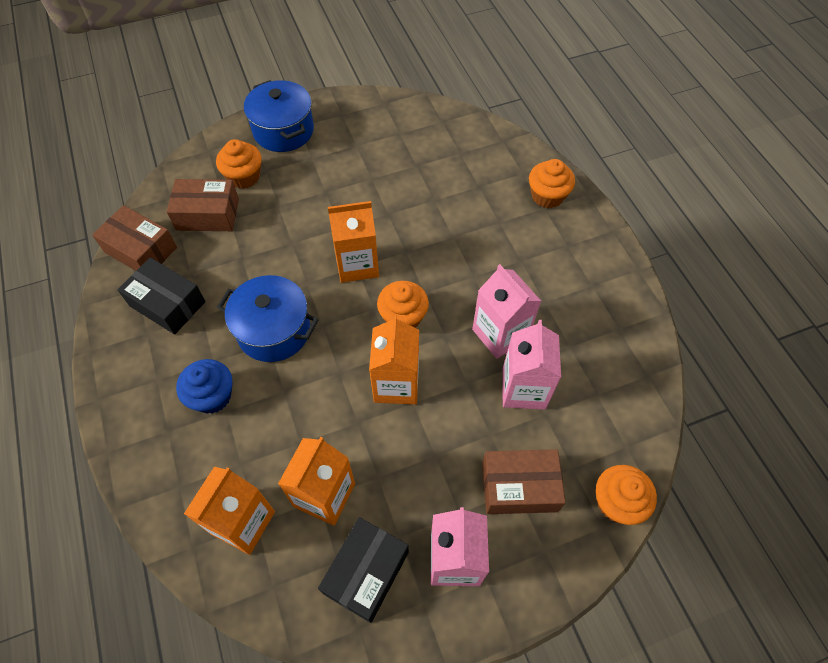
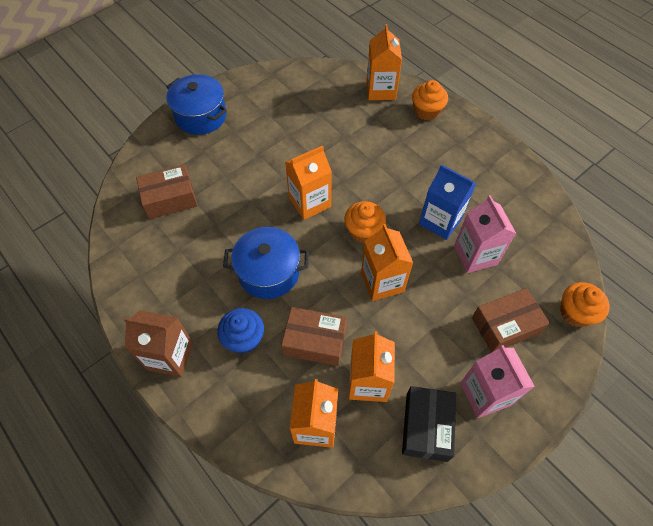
camera: 20 degrees left, 0 degrees up
brown box [92,205,177,271] -> brown box moved to [281,307,347,366]
black box [118,257,206,335] -> none
orange cupcake [216,139,262,189] -> none
pink carton [472,264,541,359] -> blue carton [419,164,476,240]
none -> brown carton [124,310,193,377]
none -> orange carton [367,24,402,100]

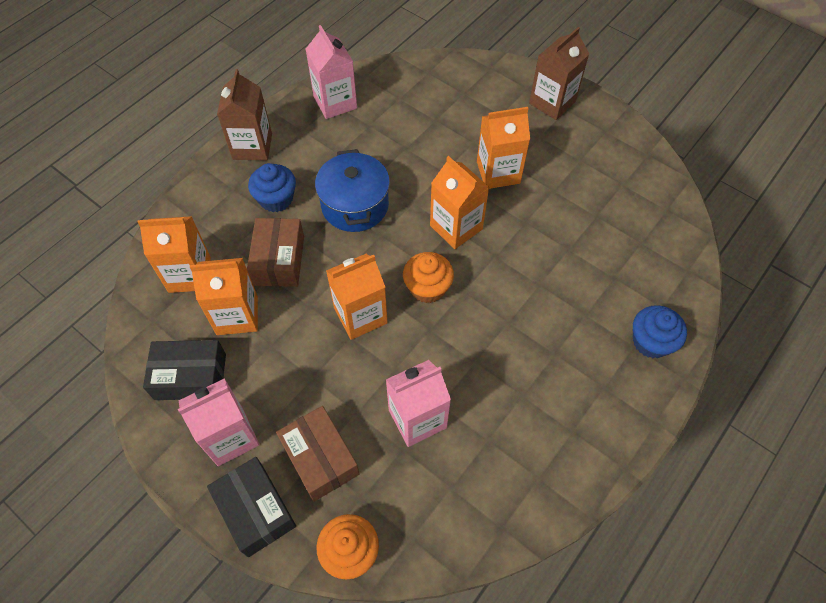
camera: 80 degrees right, 0 degrees up
brown box [136,164,198,219] -> none
blue pot [166,74,227,135] -> brown carton [529,27,589,120]
orange carton [367,24,402,100] -> orange carton moved to [477,107,530,189]
orange cupcake [412,80,448,121] -> blue cupcake [633,305,687,358]
blue carton [419,164,476,240] -> none
none -> black box [207,457,296,557]
none -> pink carton [306,25,357,119]

